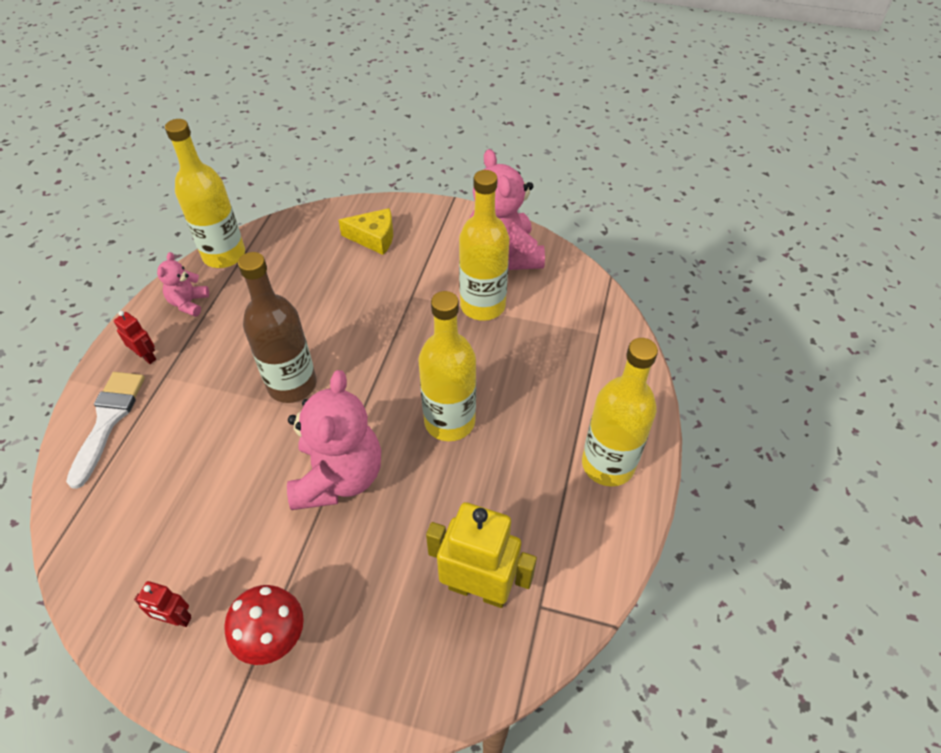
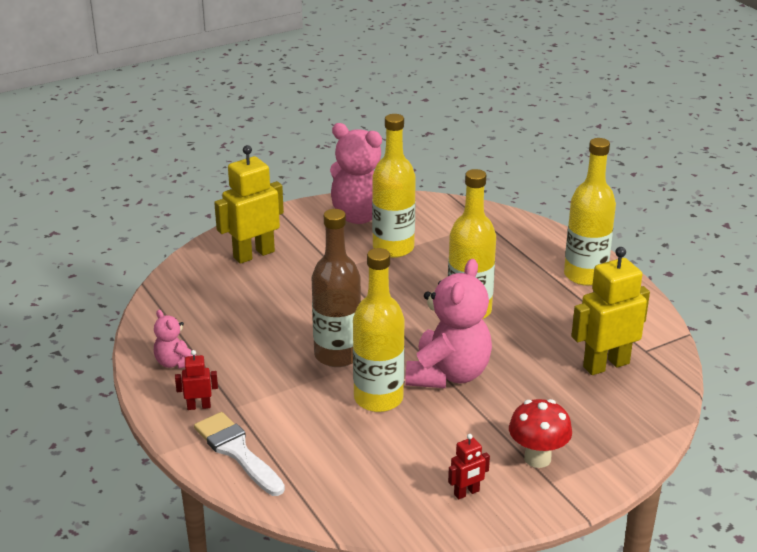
camera: 45 degrees left, 20 degrees down
yellow bottle [165,119,245,268] -> yellow bottle moved to [353,248,405,412]
pink teddy bear [287,370,381,510] -> pink teddy bear turned 60 degrees clockwise [405,259,492,388]
yellow cheese [339,208,393,255] -> yellow robot [214,145,284,264]

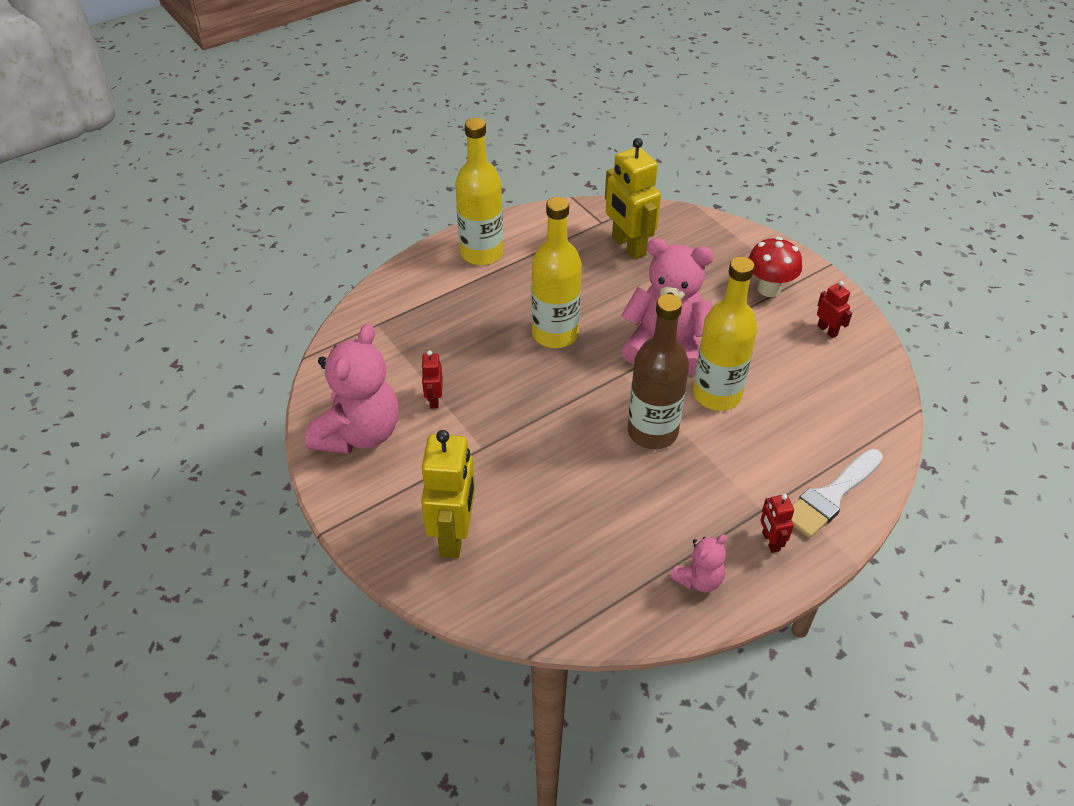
camera: 95 degrees left, 15 degrees up
yellow robot [214,145,284,264] -> yellow robot turned 135 degrees counterclockwise [421,430,475,558]
yellow bottle [372,114,416,258] -> red robot [421,350,443,408]

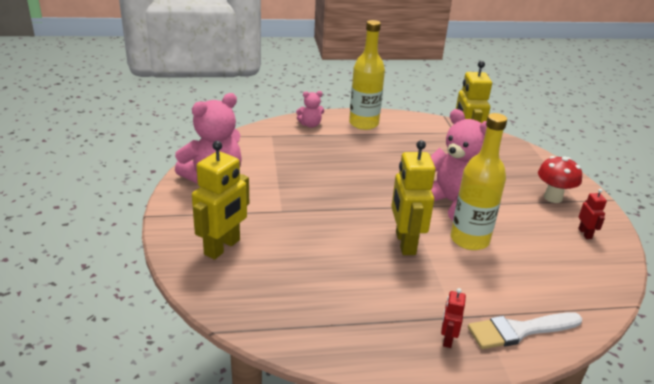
camera: 25 degrees right, 15 degrees down
red robot [421,350,443,408] -> none
yellow bottle [531,197,582,348] -> none
brown bottle [628,294,689,449] -> yellow robot [391,140,436,255]
pink teddy bear [670,535,727,592] -> pink teddy bear moved to [296,91,324,128]

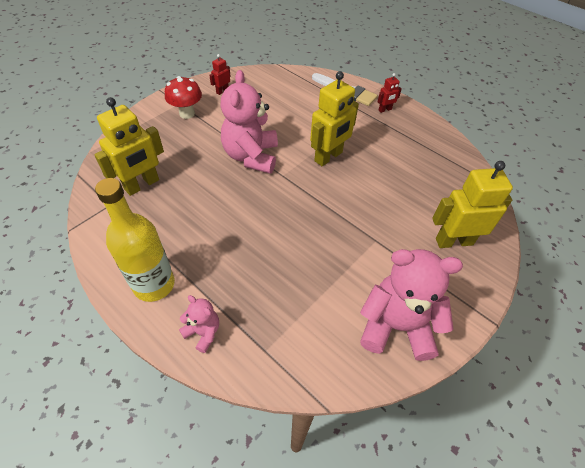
camera: 130 degrees left, 20 degrees up
yellow bottle [451,113,507,250] -> none

